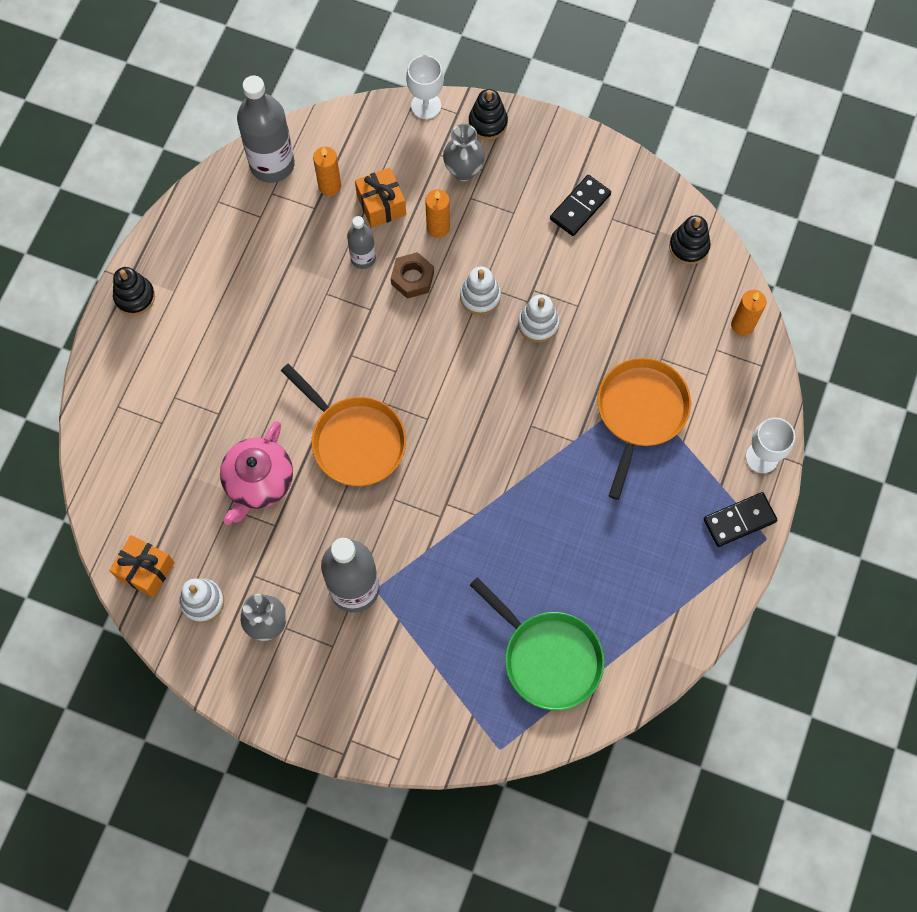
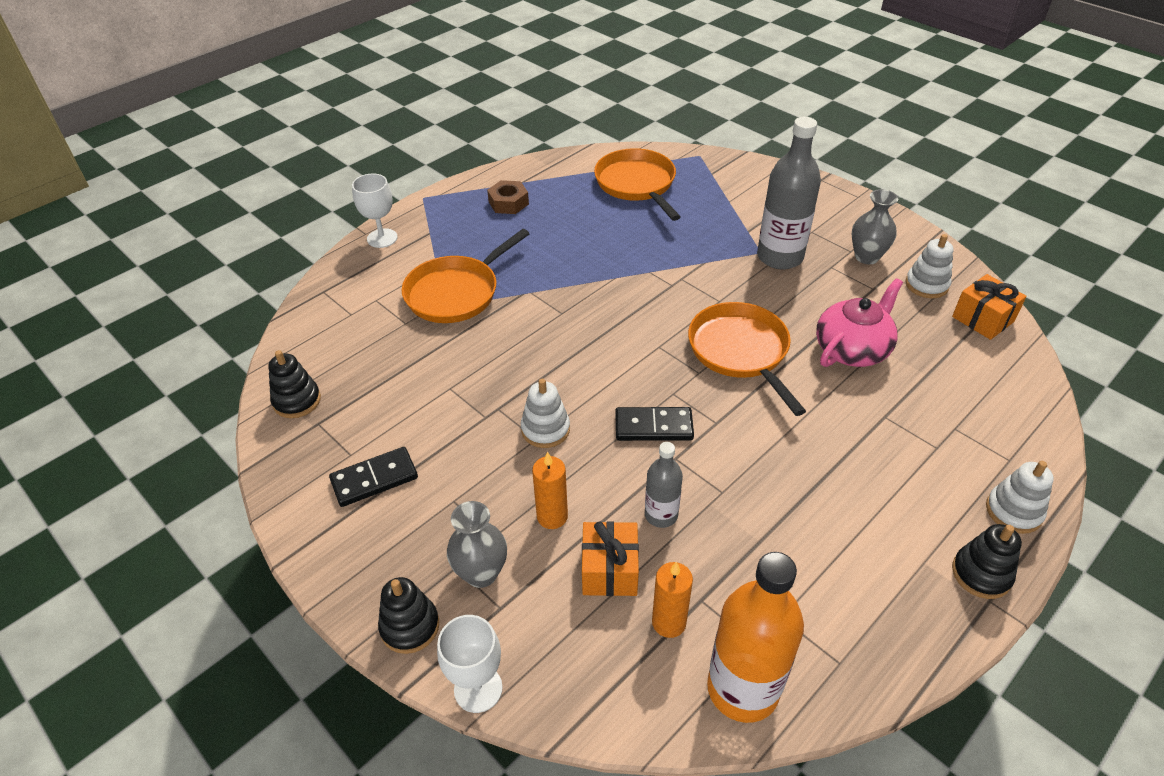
camera: 155 degrees left, 25 degrees down
grey bottle [237,75,295,183] -> orange bottle [707,552,804,723]
brown nut [391,252,434,299] -> brown nut moved to [487,180,529,214]
green pan [470,577,604,710] -> orange pan [594,148,681,221]
white stacking toy [518,294,559,343] -> white stacking toy moved to [986,461,1054,534]
black domino [704,492,777,547] -> black domino moved to [615,407,694,441]
orange candle [731,290,766,336] -> none

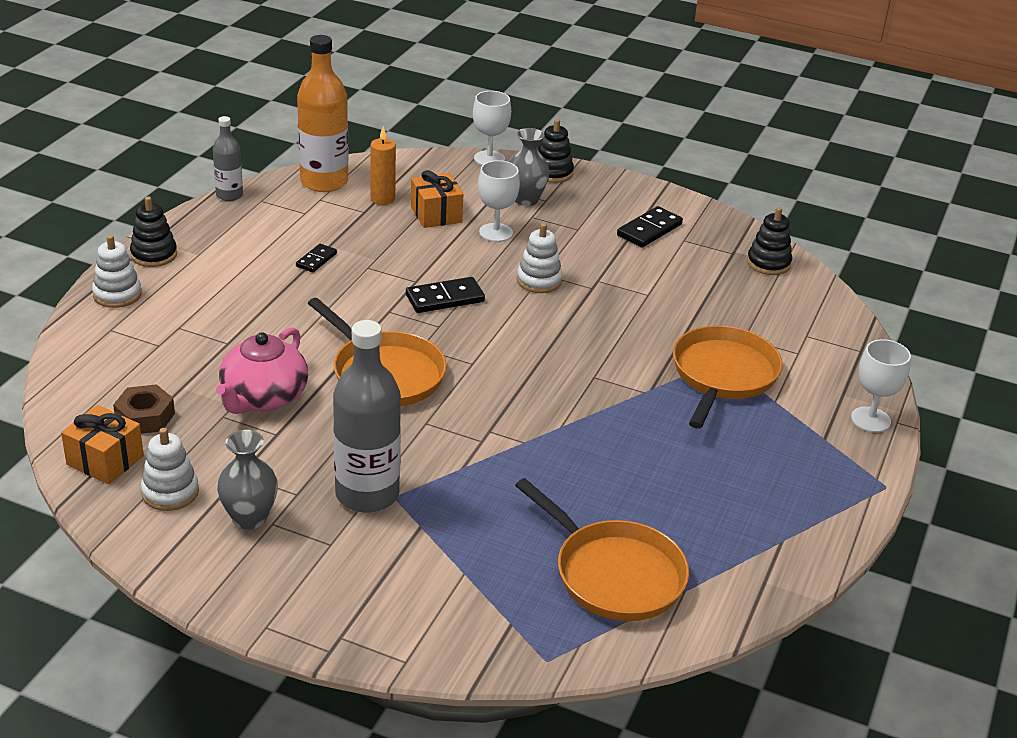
camera: 155 degrees right, 10 degrees down
brown nut [487,180,529,214] -> brown nut moved to [113,384,175,434]
orange candle [532,452,568,529] -> white goblet [478,160,520,242]
grey bottle [645,442,683,528] -> grey bottle moved to [213,116,243,201]
none -> black domino [296,244,337,273]

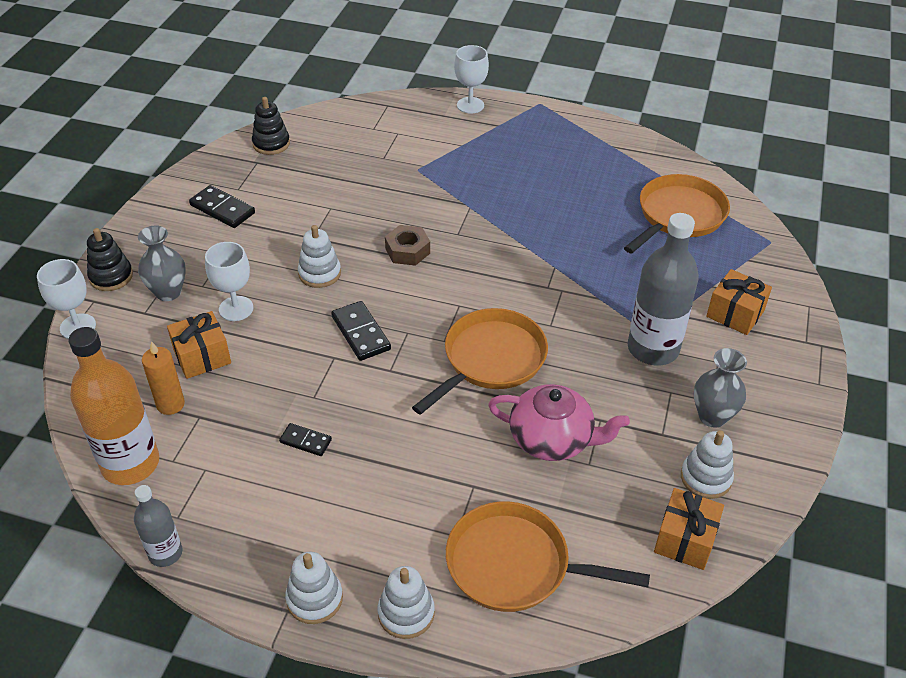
camera: 95 degrees left, 10 degrees up
brown nut [113,384,175,434] -> brown nut moved to [385,225,430,266]
black stacking toy [130,197,177,267] -> white stacking toy [285,552,343,624]
orange pan [673,326,783,429] -> orange pan moved to [446,502,650,612]
none -> orange gift [706,269,772,335]

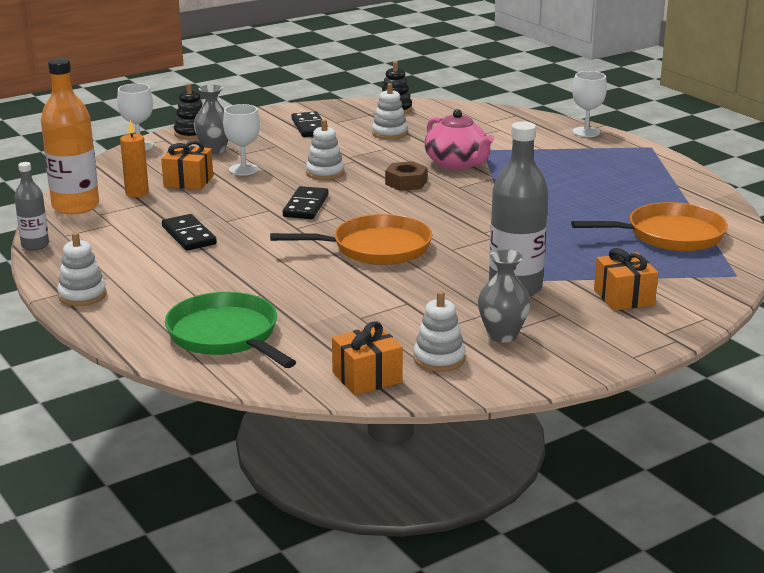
camera: 40 degrees right, 20 degrees down
black domino [279,423,332,456] -> black domino [162,214,217,251], size x1.63
white stacking toy [378,566,435,639] -> white stacking toy moved to [372,83,408,140]
orange pan [446,502,650,612] -> green pan [165,292,296,368]
pink teapot [488,384,630,461] -> pink teapot moved to [425,109,494,170]

